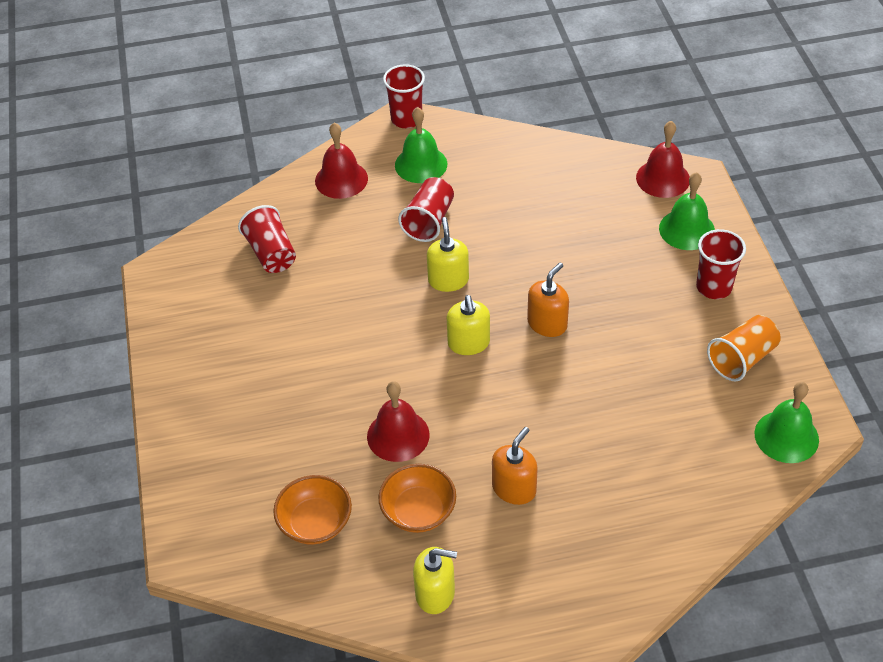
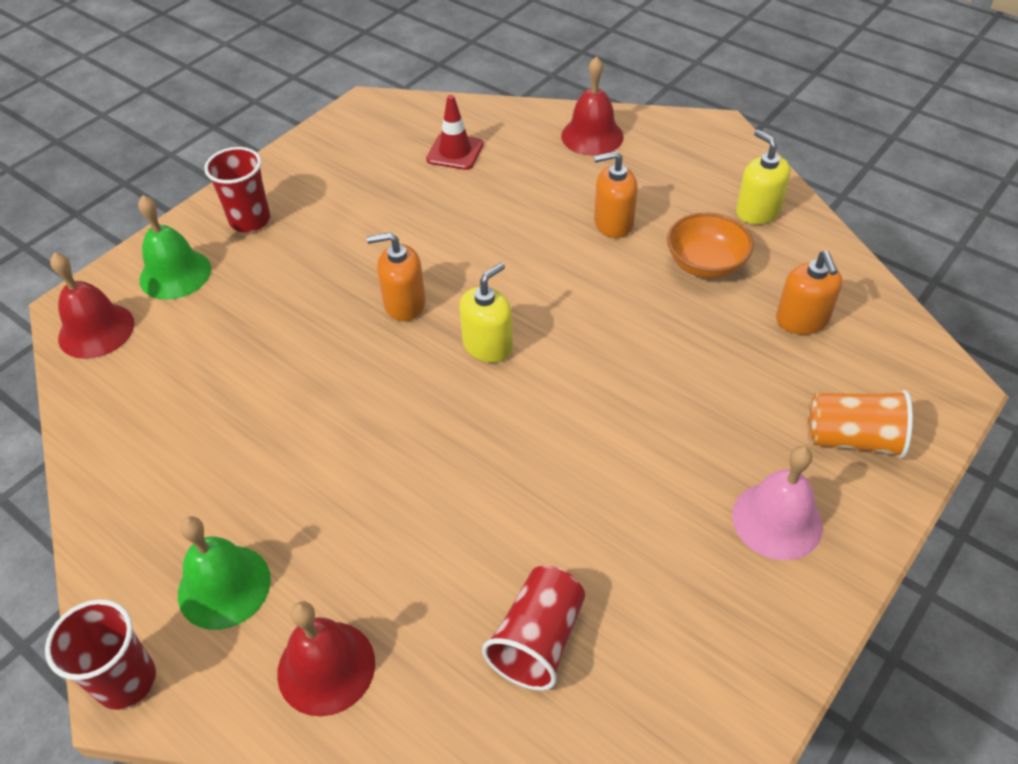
camera: 130 degrees left, 0 degrees up
orange bowl [273,475,352,544] -> orange soap dispenser [776,251,842,335]
red bell [367,381,430,462] -> red bell moved to [561,56,624,156]
red cup [398,177,454,242] -> none
yellow soap dispenser [427,217,469,292] -> none
orange cup [707,315,781,381] -> orange cup moved to [808,390,913,458]
green bell [755,382,819,463] -> none
none -> red traffic cone [426,95,484,170]
none -> pink bell [732,446,823,560]

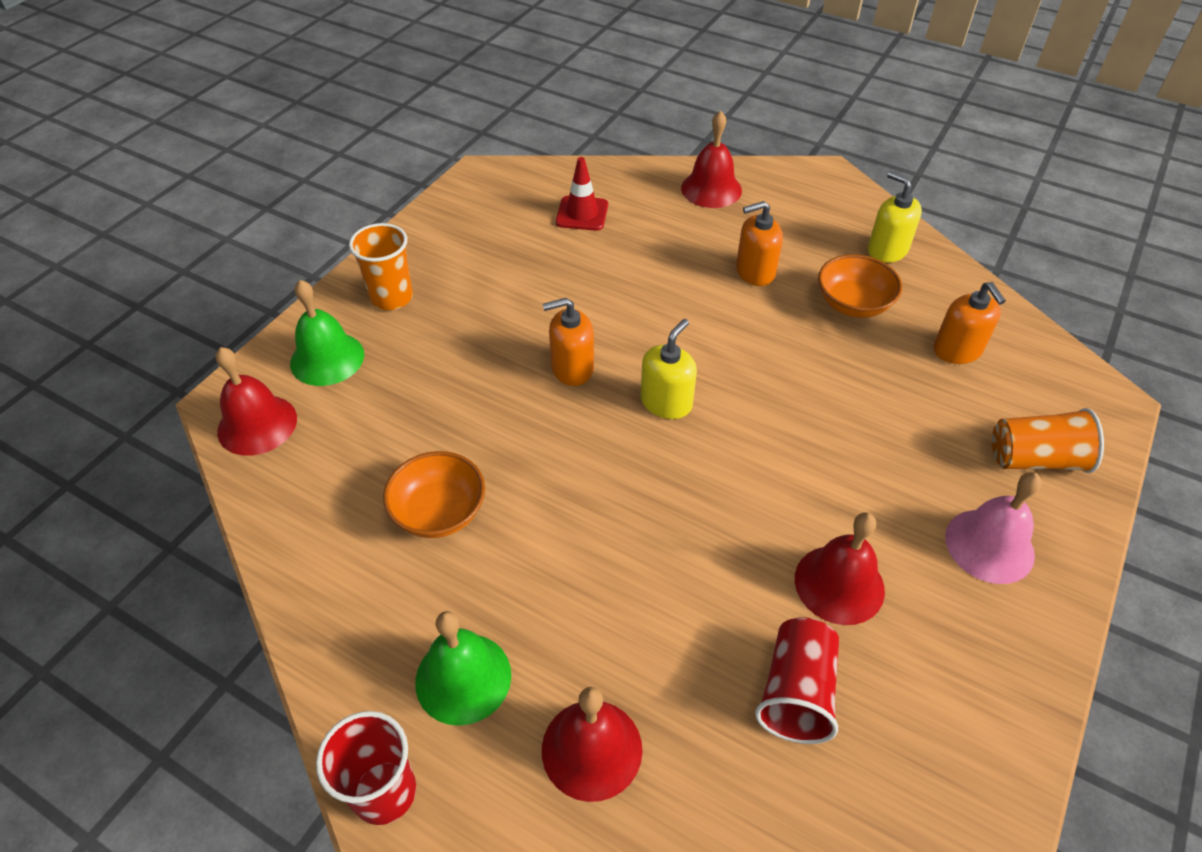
camera: 10 degrees left, 0 degrees up
red cup [204,147,270,232] -> orange cup [349,223,413,310]
none -> orange bowl [383,451,485,538]
none -> red bell [795,512,885,625]

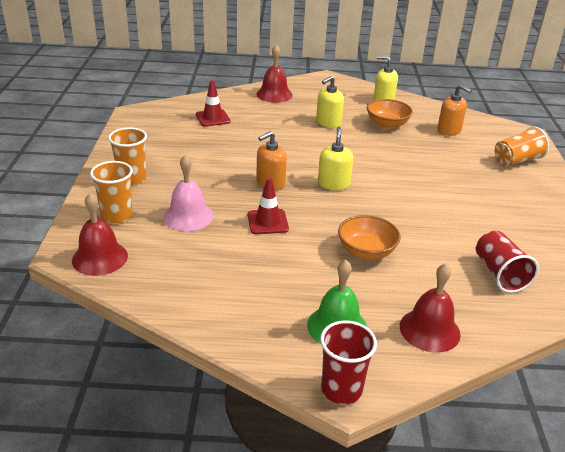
camera: 30 degrees left, 15 degrees down
green bell [290,280,364,386] -> orange cup [90,161,133,223]
orange bowl [383,451,485,538] -> orange bowl moved to [338,215,401,260]
orange soap dispenser [736,201,783,286] -> yellow soap dispenser [316,76,344,128]
red bell [795,512,885,625] -> none
pink bell [945,472,1042,584] -> pink bell moved to [163,155,213,231]
none -> red traffic cone [248,178,289,234]

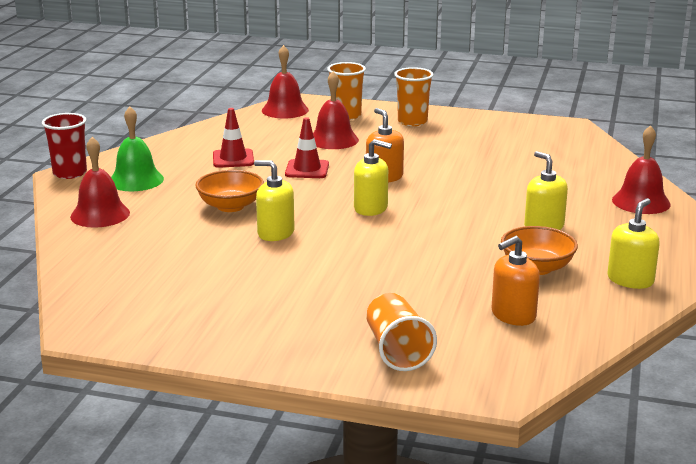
camera: 105 degrees right, 10 degrees down
pink bell [163,155,213,231] -> red bell [313,71,359,149]
red traffic cone [196,80,231,127] -> red traffic cone moved to [213,108,254,168]
red cup [476,231,539,293] -> none
none -> yellow soap dispenser [254,160,294,241]

